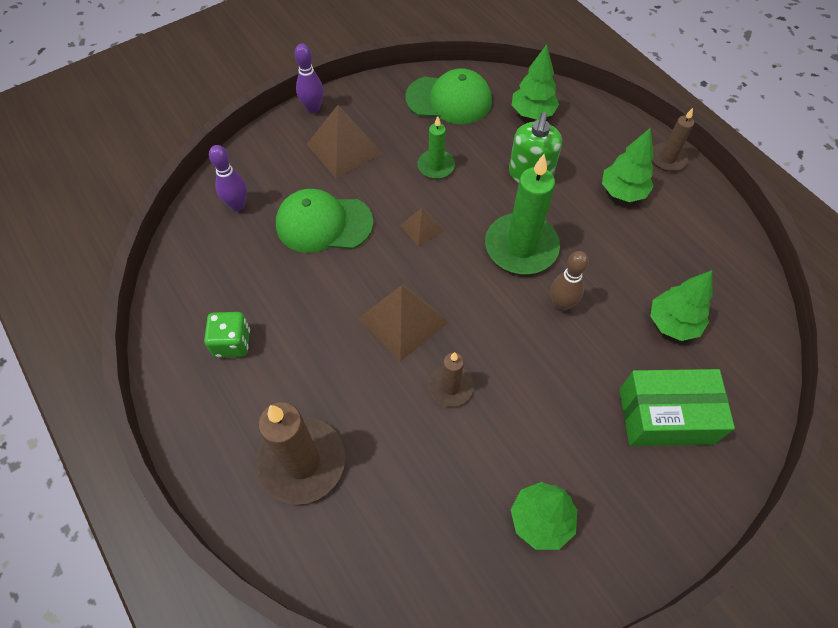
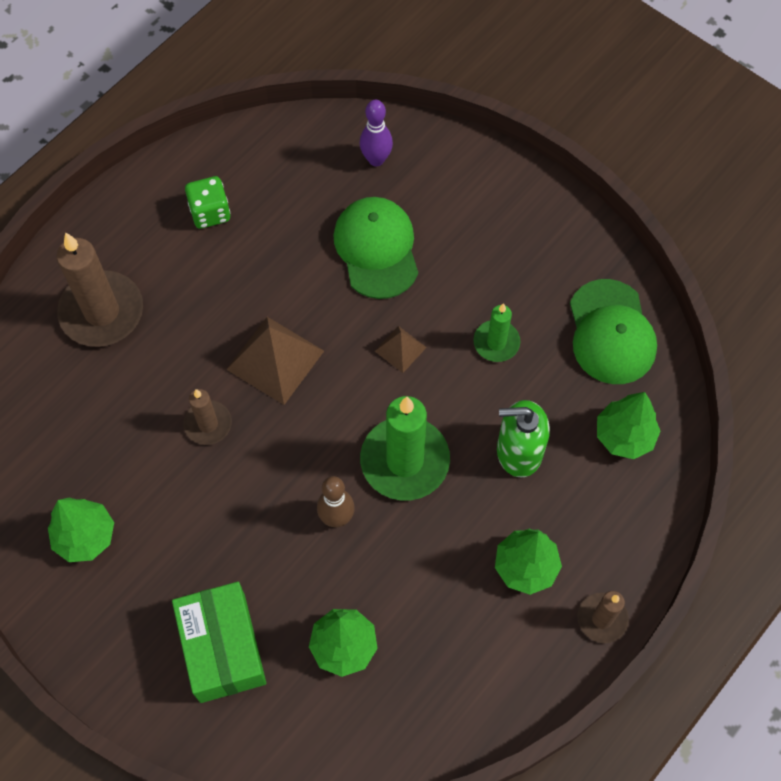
camera: 75 degrees right, 5 degrees up
purple bowling pin [295,44,324,113] -> none
brown pyramid [307,105,382,179] -> none

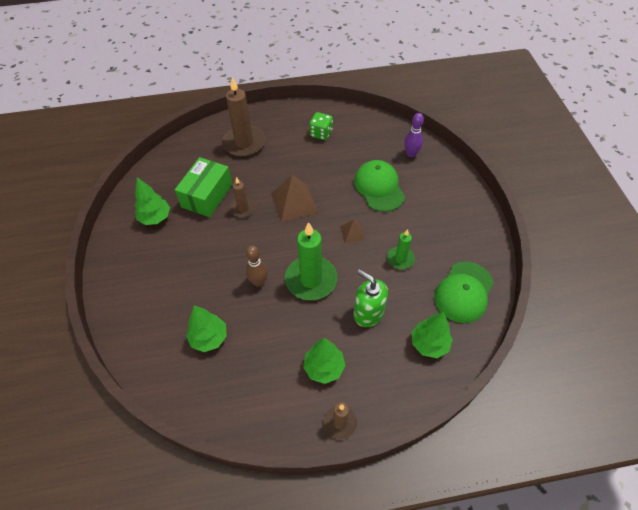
camera: 40 degrees right, 10 degrees down
green box [172,582,266,703] -> green box moved to [175,157,232,217]
green cap [333,197,418,299] -> green cap turned 45 degrees counterclockwise [354,160,405,212]

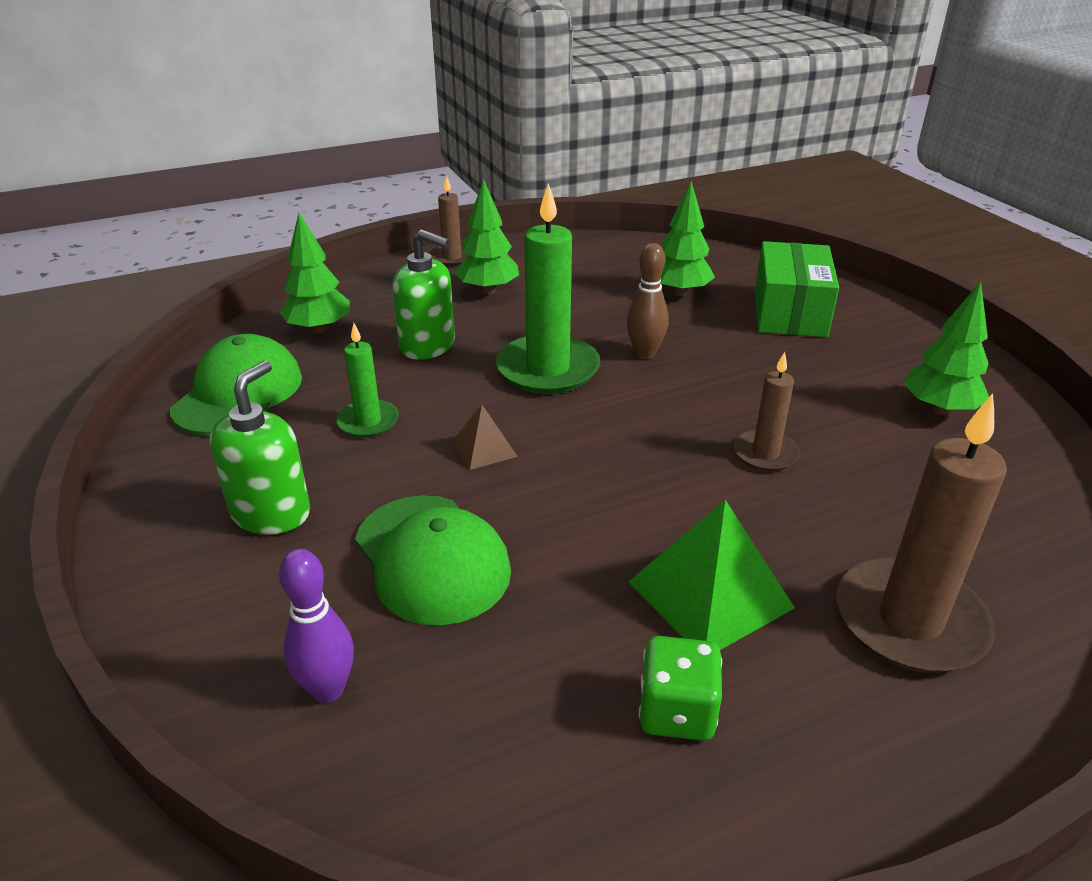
camera: 165 degrees right, 20 degrees down
green box [175,157,232,217] -> green box moved to [755,241,839,338]
brown pyramid [271,175,318,222] -> none
none -> green soap dispenser [210,360,310,535]
none -> green pyramid [628,500,795,650]

